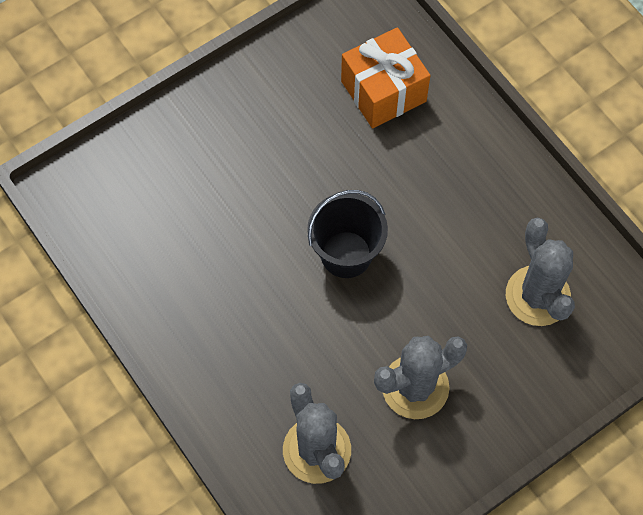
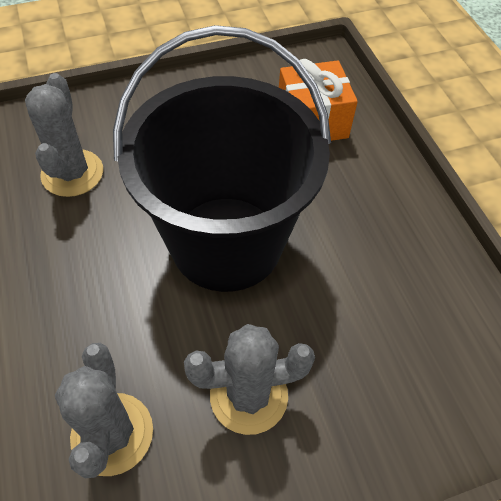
camera: 15 degrees right, 10 degrees down
black bucket [307,190,388,278] -> black bucket [113,25,331,292], size x2.12
grey cactus [506,217,575,326] -> grey cactus moved to [25,73,103,197]

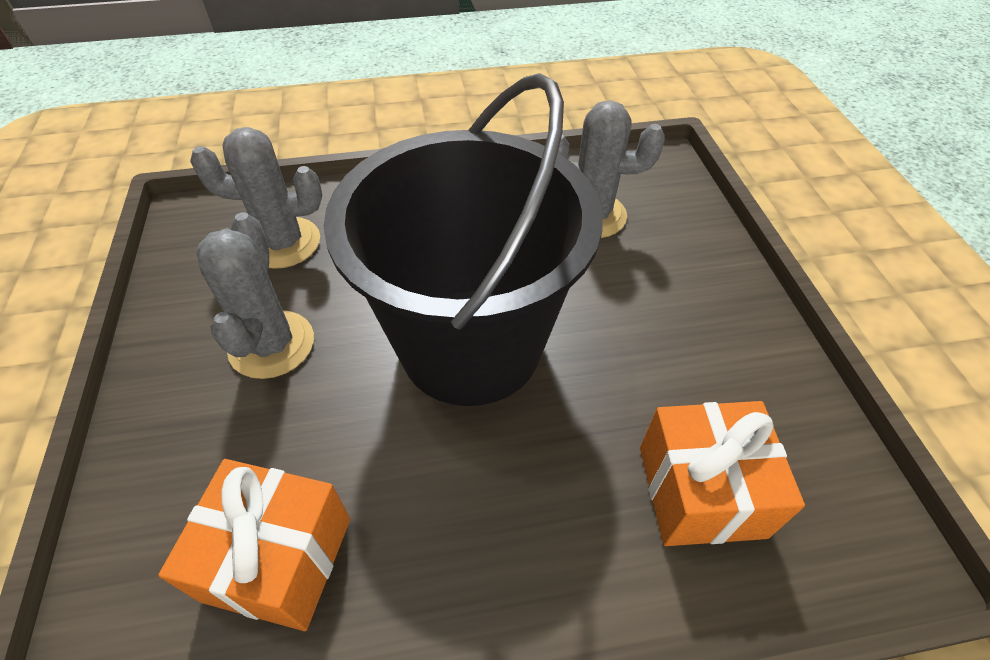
camera: 100 degrees right, 5 degrees down
none -> orange gift [158,459,350,631]

